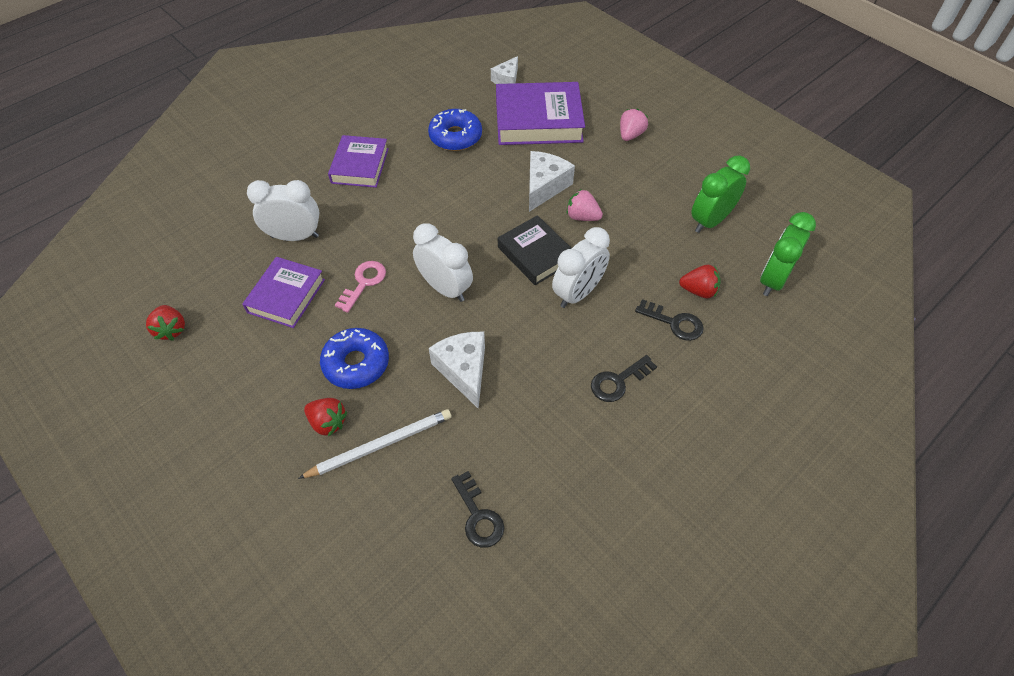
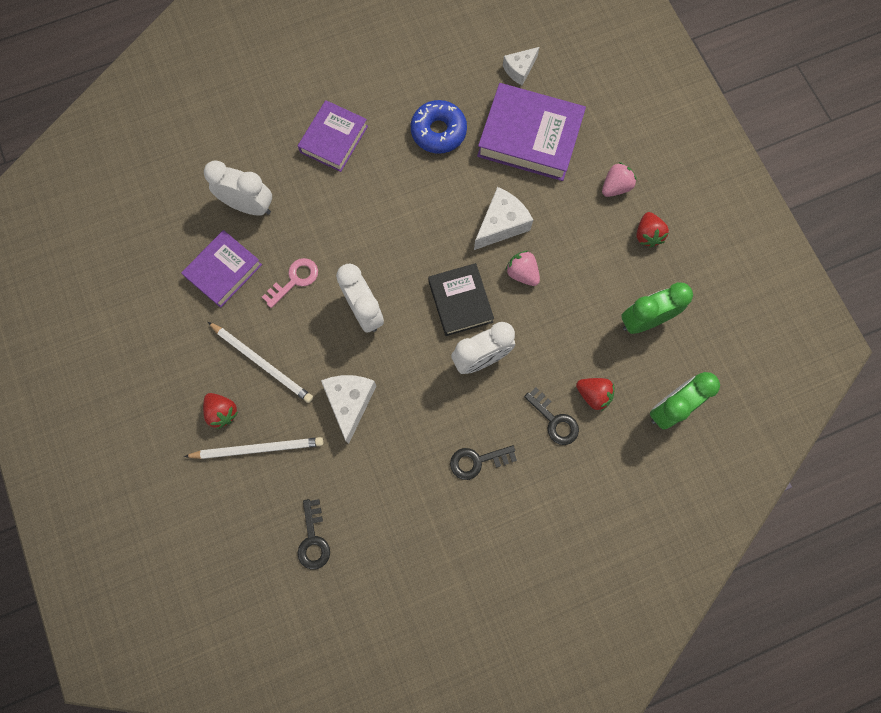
camera: 20 degrees right, 20 degrees up
red strawberry [146,305,185,341] -> red strawberry moved to [636,212,669,248]
blue donut [320,328,389,389] -> white pencil [208,322,313,403]

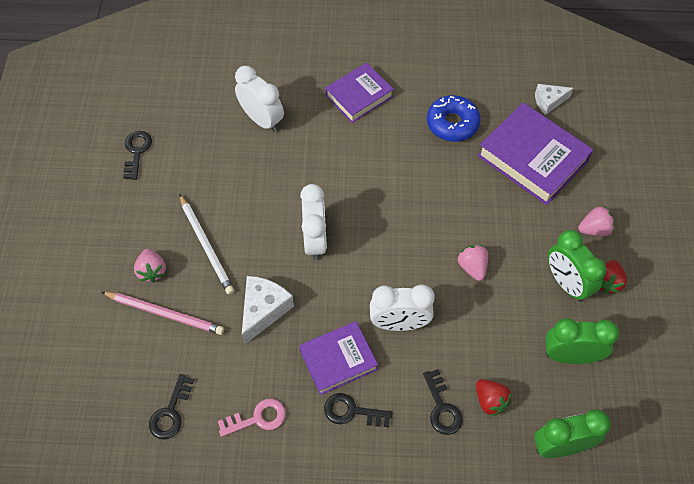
camera: 25 degrees right, 15 degrees down
purple book [181,230,262,308] -> purple book moved to [299,321,378,395]
white pencil [184,437,323,459] -> pink pencil [102,292,224,335]
red strawberry [203,393,238,429] -> pink strawberry [134,249,166,282]
pink key [262,258,318,308] -> pink key moved to [218,399,286,437]
black book [428,263,494,336] -> none
white cheese [474,187,533,250] -> none
none -> black key [123,131,152,180]
none -> green clock [548,230,606,302]

